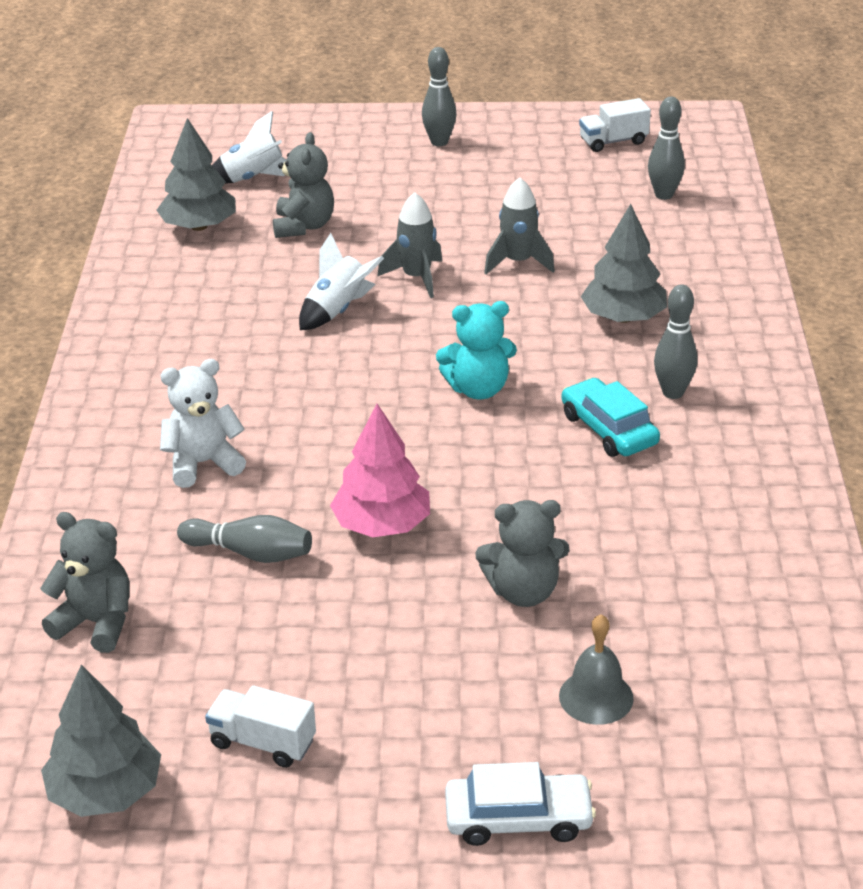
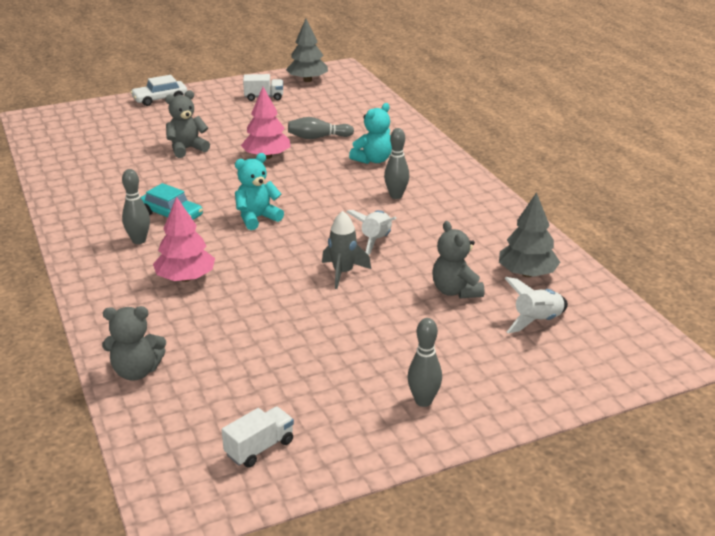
camera: 155 degrees right, 5 degrees down
grey teddy bear [40,512,130,653] -> grey teddy bear moved to [102,306,166,381]
white teddy bear [160,359,246,488] -> turquoise teddy bear [349,103,392,164]
grey rocket [484,177,555,274] -> none
grey bell [559,614,634,725] -> none
grey tree [581,204,667,323] -> pink tree [153,196,215,282]
grey bowling pin [648,97,685,200] -> grey bowling pin moved to [384,128,409,199]

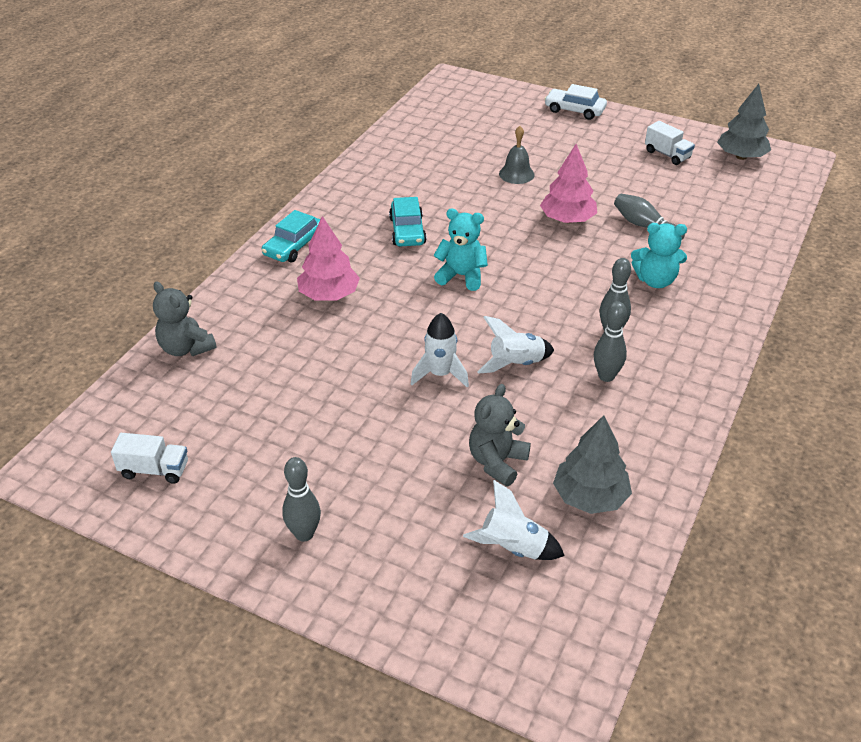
camera: 50 degrees right, 10 degrees up
grey bowling pin [122,169,150,244] -> grey bowling pin moved to [594,301,627,382]
grey teddy bear [165,90,210,158] -> grey bell [499,126,535,184]
grey rocket [322,211,371,289] -> white rocket [411,313,469,388]
none -> turquoise car [262,210,321,262]

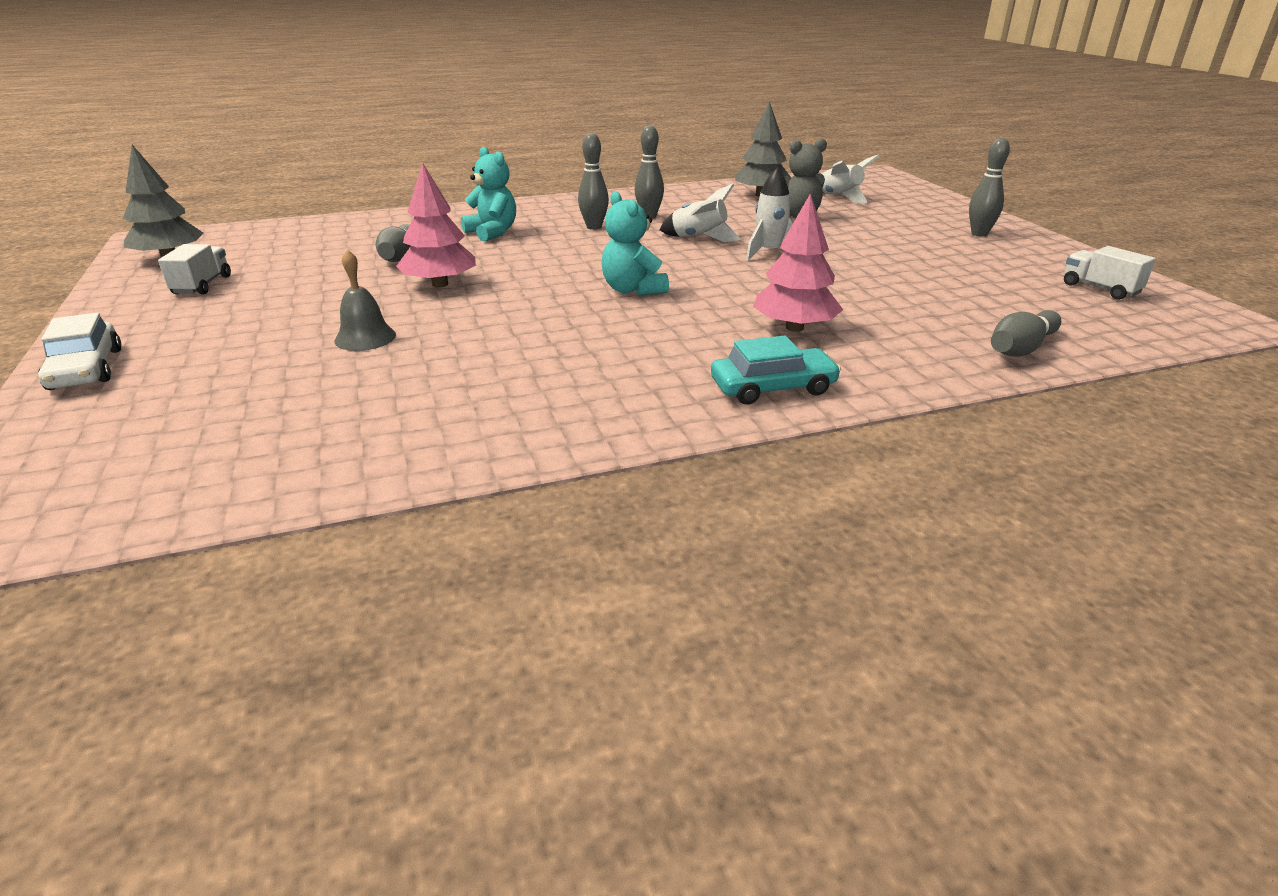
camera: 135 degrees left, 10 degrees down
grey teddy bear [153,282,217,356] -> grey bowling pin [991,310,1061,357]
turquoise car [389,197,426,247] -> none

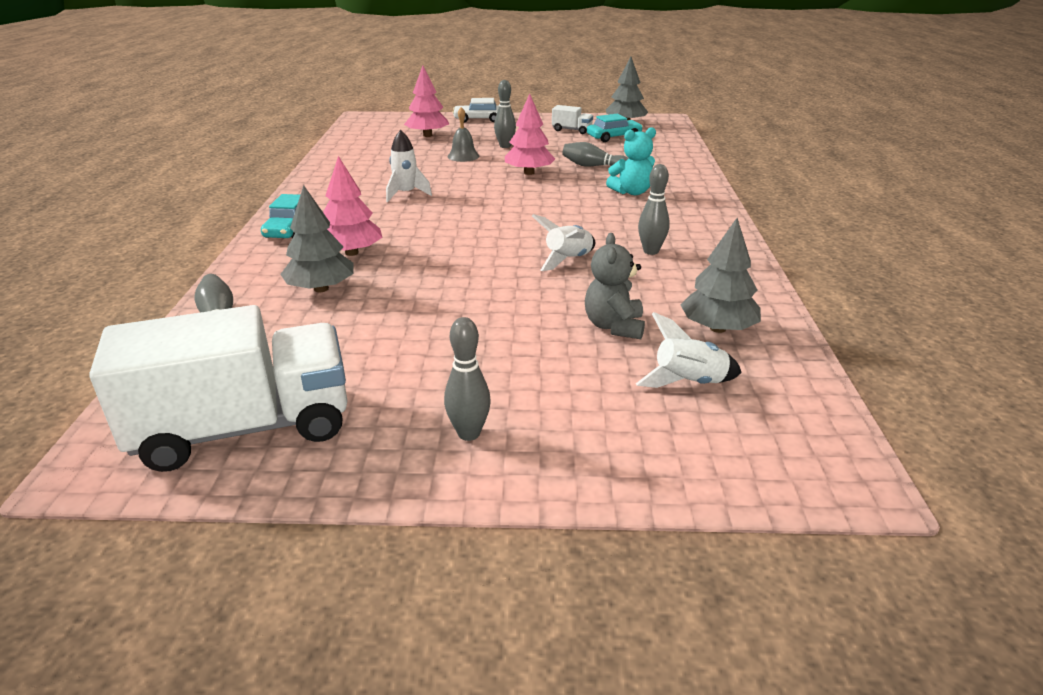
camera: 110 degrees right, 0 degrees up
grey bowling pin [578,133,609,230] -> grey bowling pin moved to [494,80,516,148]
turquoise teddy bear [602,191,669,296] -> none
white rocket [746,168,793,261] -> white rocket moved to [386,130,432,202]
white truck [1064,246,1156,300] -> white truck [89,305,347,472], size x2.43
none -> grey tree [280,185,354,292]
none -> pink tree [404,66,449,137]
none -> turquoise car [587,114,643,142]

